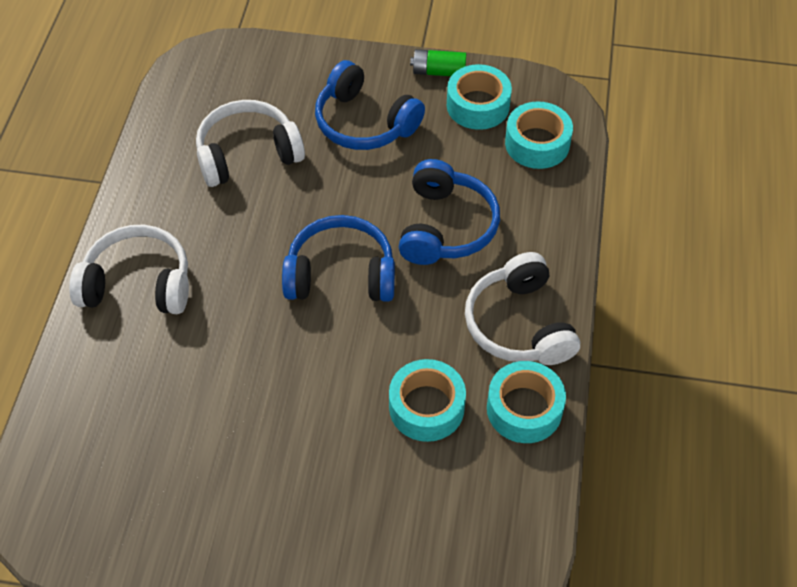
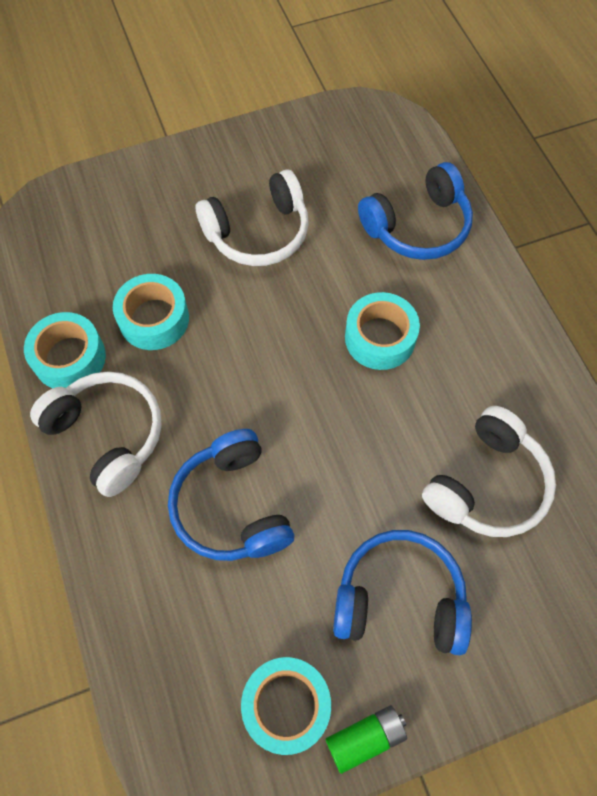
camera: 150 degrees right, 10 degrees up
white headphones [69,225,189,314] -> white headphones moved to [196,169,309,266]
blue headphones [282,215,395,302] -> blue headphones moved to [358,162,473,260]
turquoise tape [505,101,573,169] -> turquoise tape moved to [345,292,420,370]

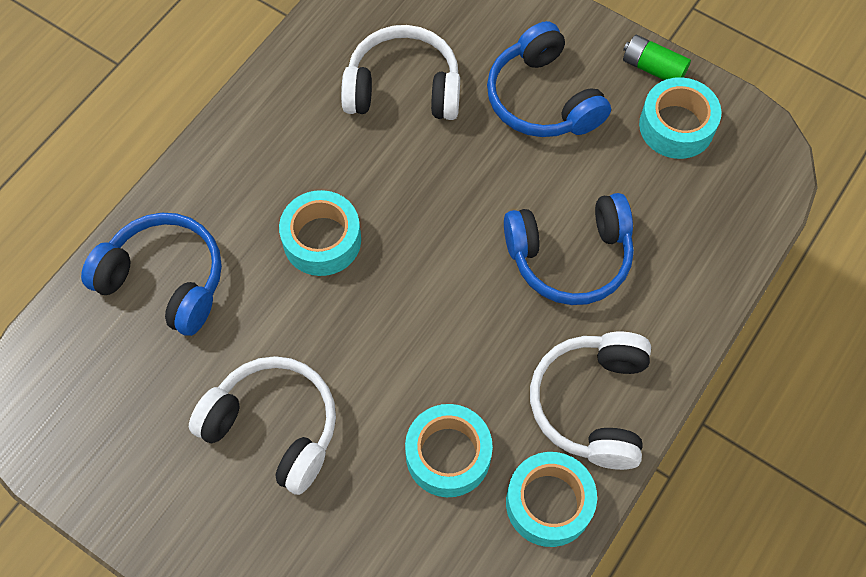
camera: 125 degrees left, 0 degrees up
blue headphones [168,429,294,561] -> blue headphones turned 45 degrees clockwise [504,193,634,305]

